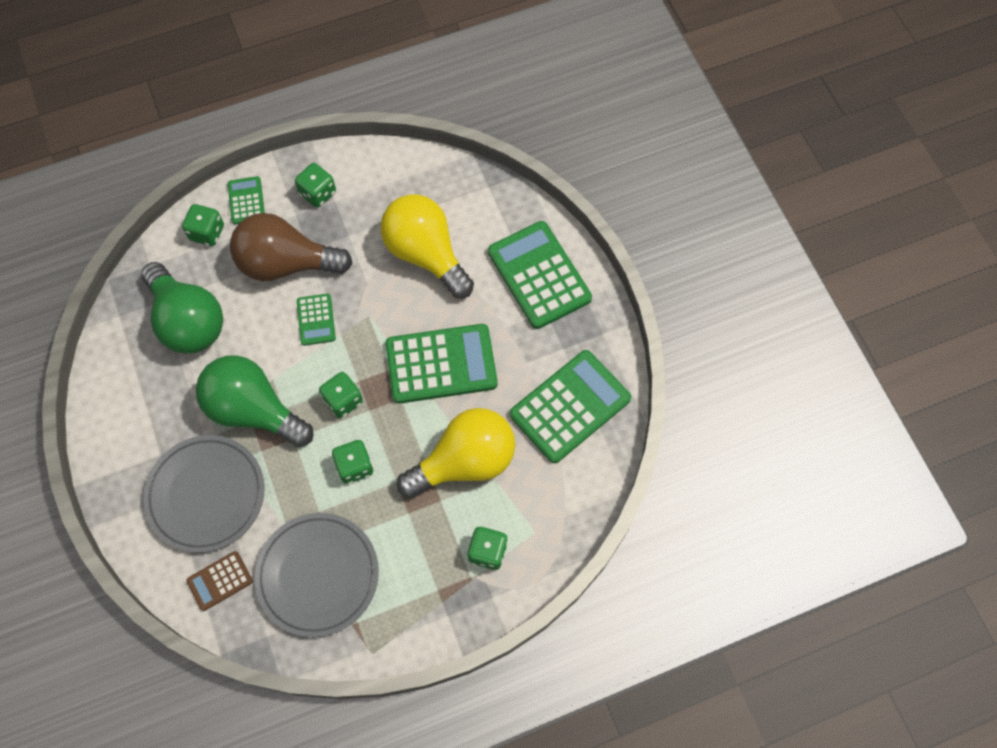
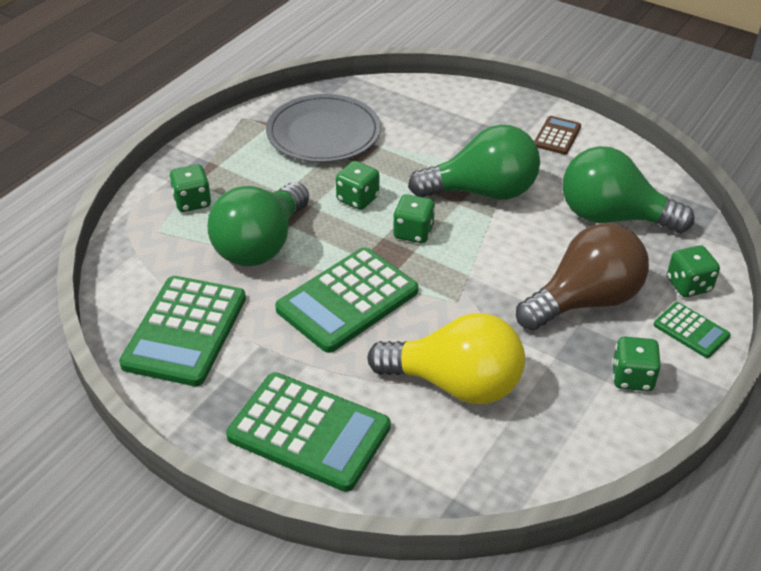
camera: 145 degrees right, 25 degrees down
grey plate [143,435,264,553] -> none
brown calculator [187,551,253,611] -> brown calculator moved to [534,116,581,155]
green calculator [297,294,336,346] -> none
yellow light bulb [397,408,515,498] -> green light bulb [208,182,309,266]

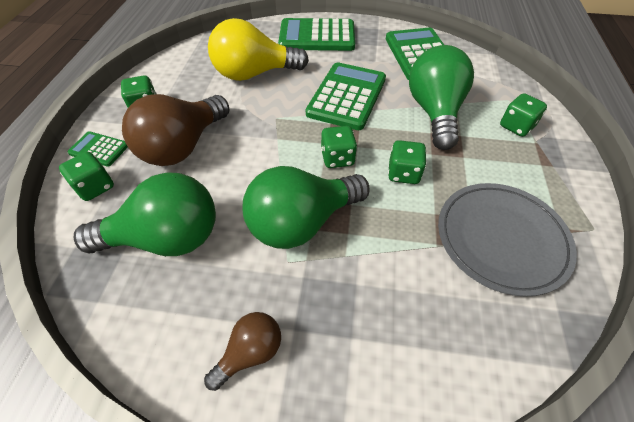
camera: 155 degrees right, 10 degrees up
brown calculator [534,116,581,155] -> brown light bulb [204,312,281,391]

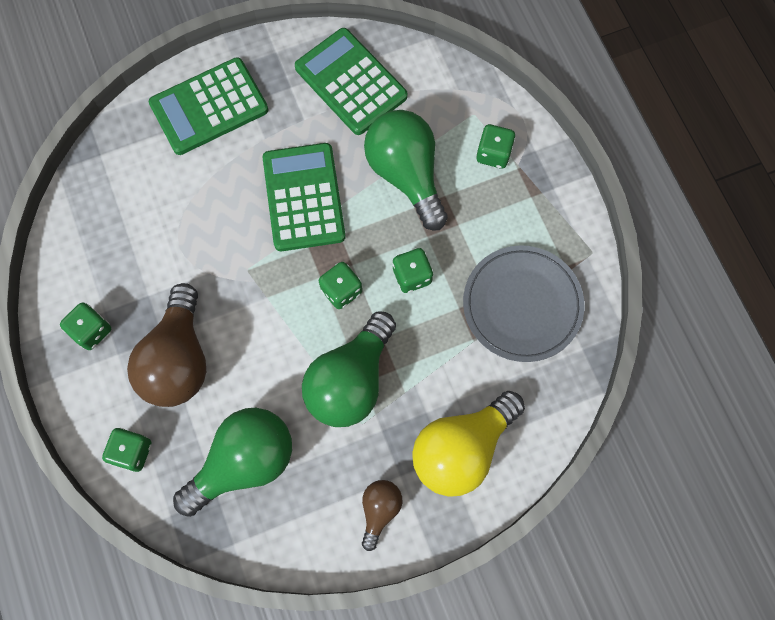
camera: 30 degrees left, 20 degrees up
green calculator [67,131,128,167] -> none
yellow light bulb [208,18,309,81] -> yellow light bulb moved to [412,391,525,497]

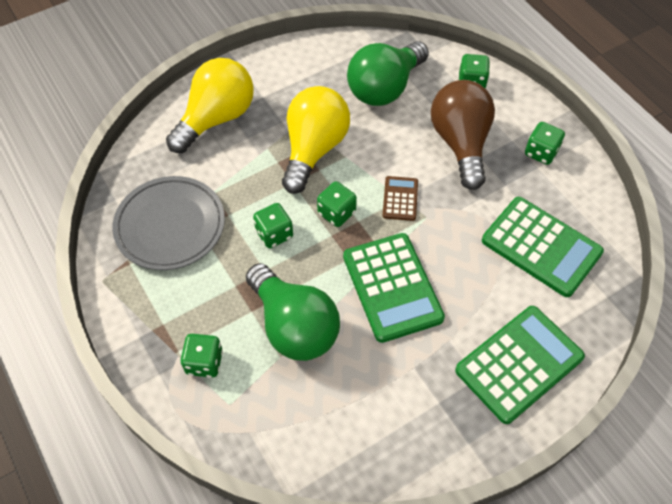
camera: 170 degrees right, 15 degrees down
green calculator [295,28,408,135] -> green calculator moved to [482,197,604,297]
green light bulb [302,311,396,427] -> yellow light bulb [282,86,350,194]
brown light bulb [362,480,402,551] -> none
none -> brown calculator [382,176,418,221]

